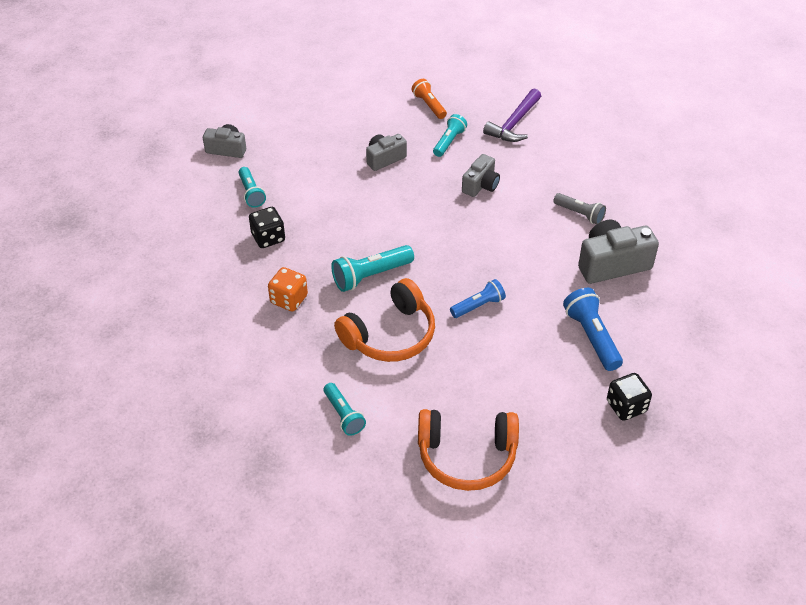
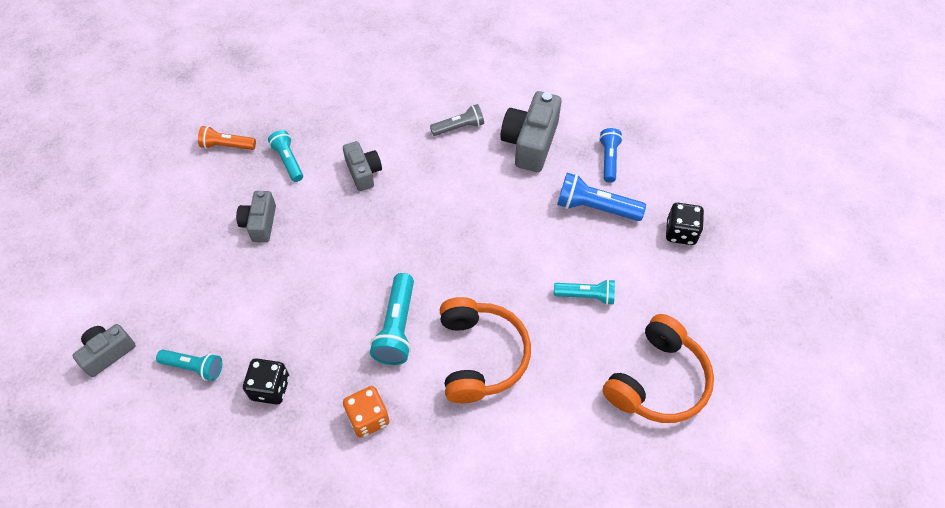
camera: 55 degrees left, 10 degrees up
turquoise flashlight [324,383,366,436] -> turquoise flashlight moved to [554,279,615,305]
blue flashlight [450,279,506,318] -> blue flashlight moved to [599,128,623,182]
purple hammer [483,88,541,142] -> none

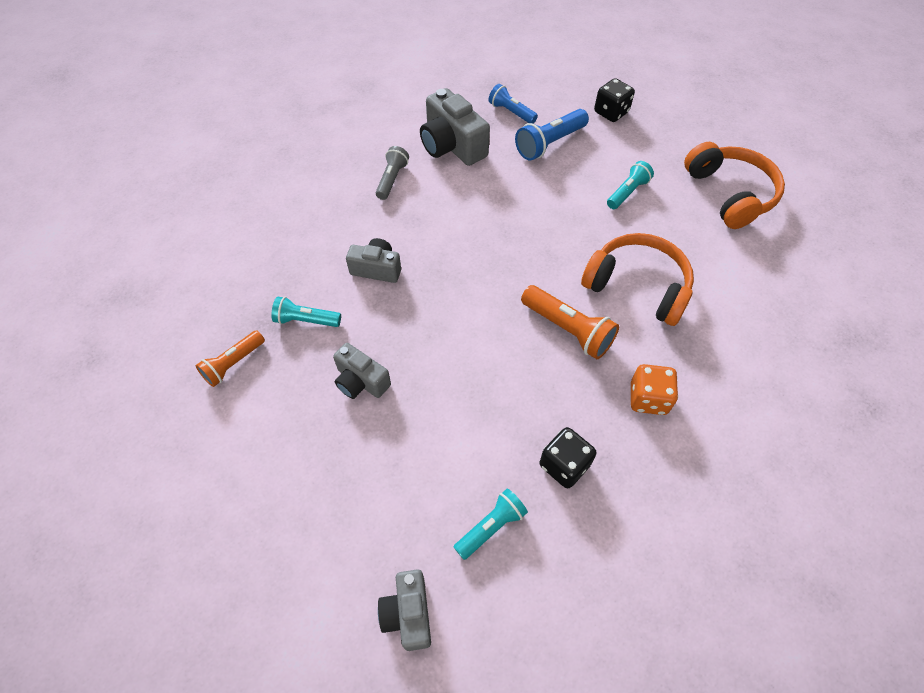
camera: 55 degrees left, 0 degrees up
turquoise flashlight [370,273,414,365] -> orange flashlight [521,285,619,359]

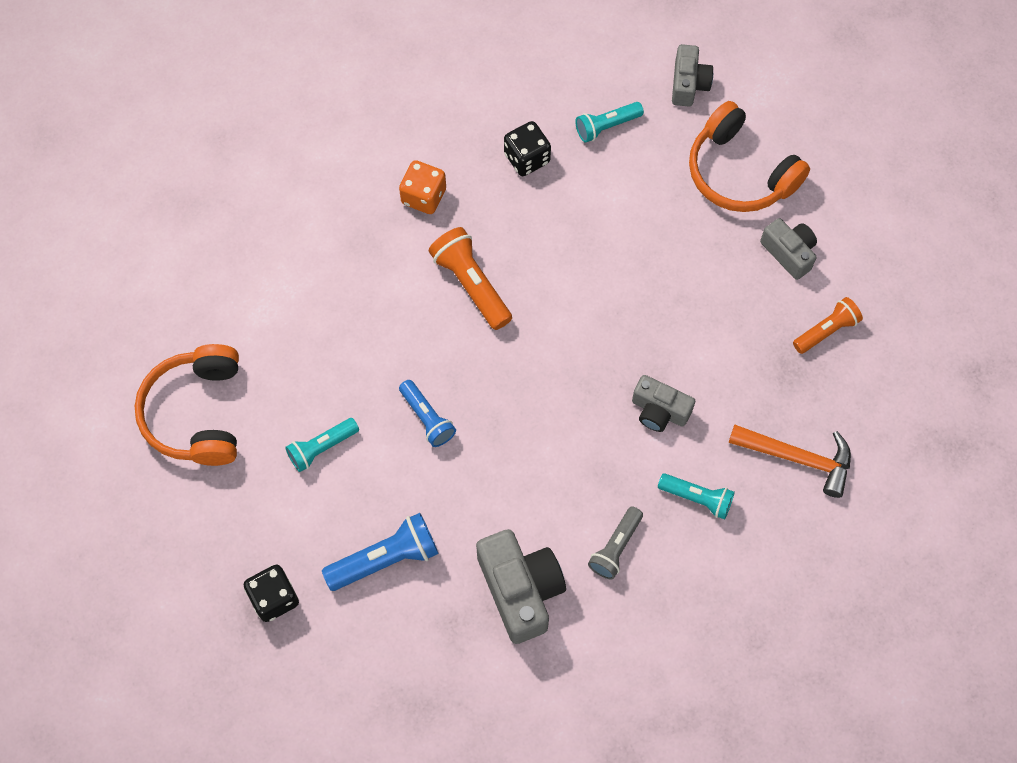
camera: 165 degrees left, 10 degrees up
turquoise flashlight [271,296,341,327] -> turquoise flashlight moved to [658,473,735,520]
grey camera [333,343,391,399] -> grey camera moved to [760,218,817,280]
blue flashlight [488,84,538,124] -> blue flashlight moved to [399,380,456,447]
orange headphones [581,233,694,326] -> orange headphones moved to [689,101,810,212]
none -> orange hammer [729,425,851,498]

